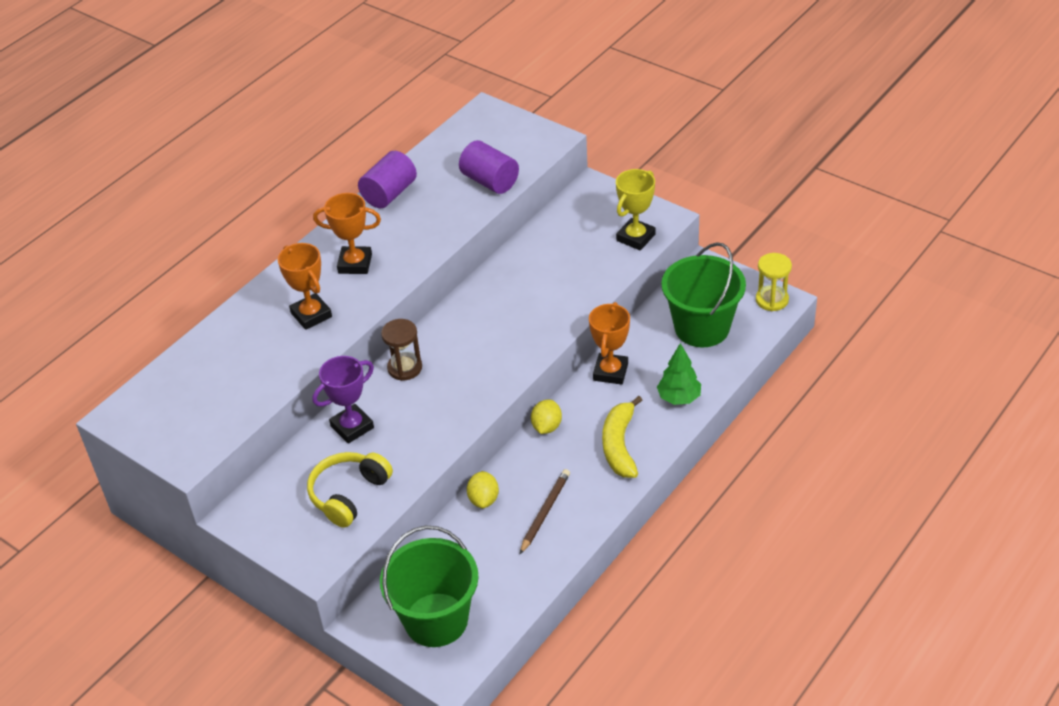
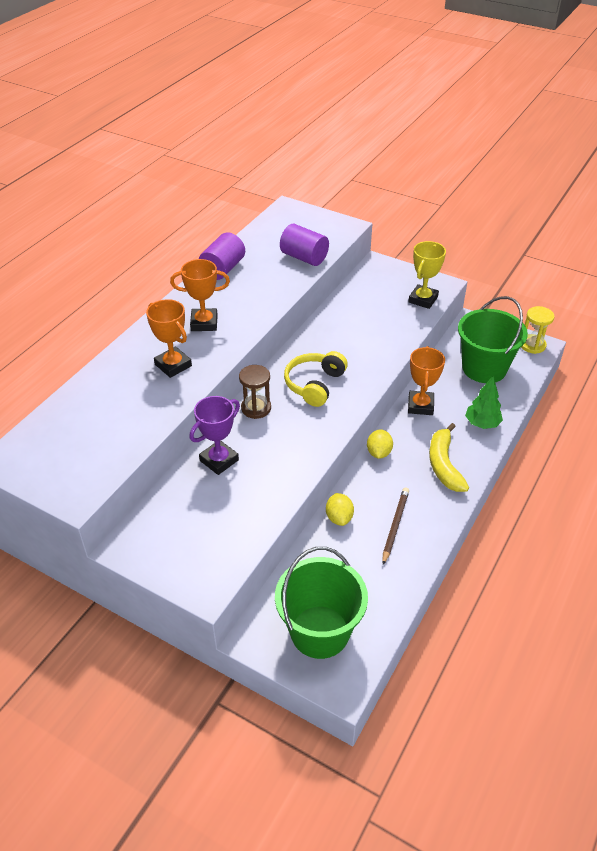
camera: 10 degrees left, 0 degrees up
yellow headphones [307,452,393,528] -> yellow headphones moved to [284,351,348,407]

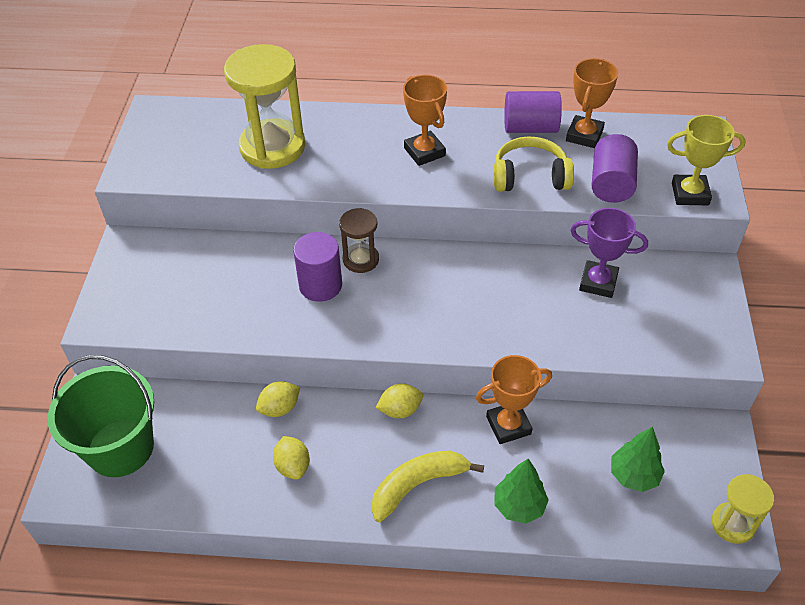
camera: 65 degrees right, 5 degrees up
orange trophy [146,299,192,378] -> orange trophy moved to [566,58,618,148]
purple trophy [189,396,240,475] -> purple trophy moved to [570,208,648,298]
yellow headphones [284,351,348,407] -> yellow headphones moved to [494,136,574,192]
brown pencil [382,487,409,565] -> yellow lemon [273,436,310,480]
yellow trophy [408,241,446,309] -> yellow trophy moved to [667,115,746,205]
green bucket [458,296,528,383] -> green tree [611,427,665,492]
none -> yellow hourglass [224,44,305,169]
none -> purple cylinder [293,232,342,302]

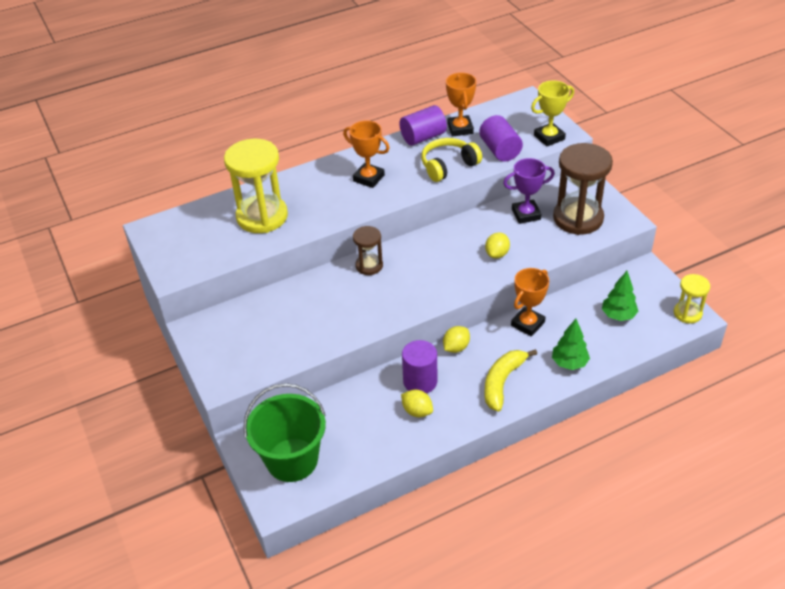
camera: 30 degrees left, 5 degrees down
yellow lemon [256,381,300,417] -> yellow lemon moved to [485,232,510,258]
purple cylinder [293,232,342,302] -> purple cylinder moved to [402,340,437,394]
none -> brown hourglass [553,143,613,235]

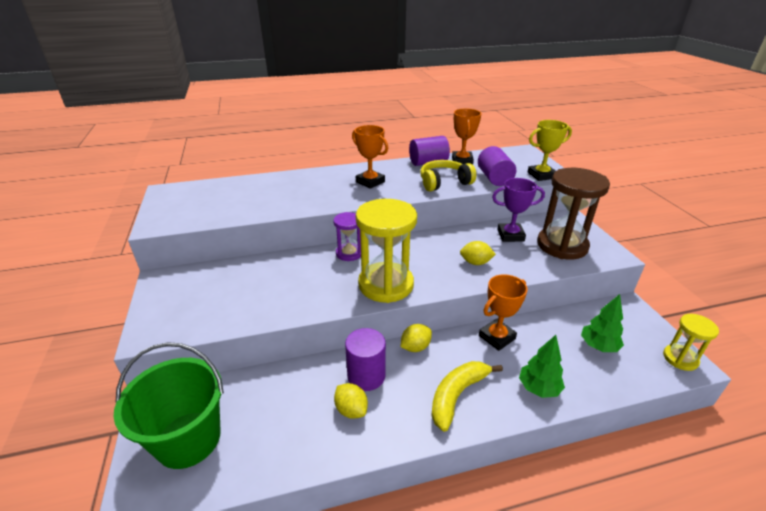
camera: 10 degrees right, 10 degrees down
yellow hourglass [224,139,288,233] -> yellow hourglass moved to [356,199,417,303]
brown hourglass [353,226,383,275] -> purple hourglass [333,212,361,261]
yellow lemon [485,232,510,258] -> yellow lemon turned 60 degrees clockwise [460,241,496,265]

